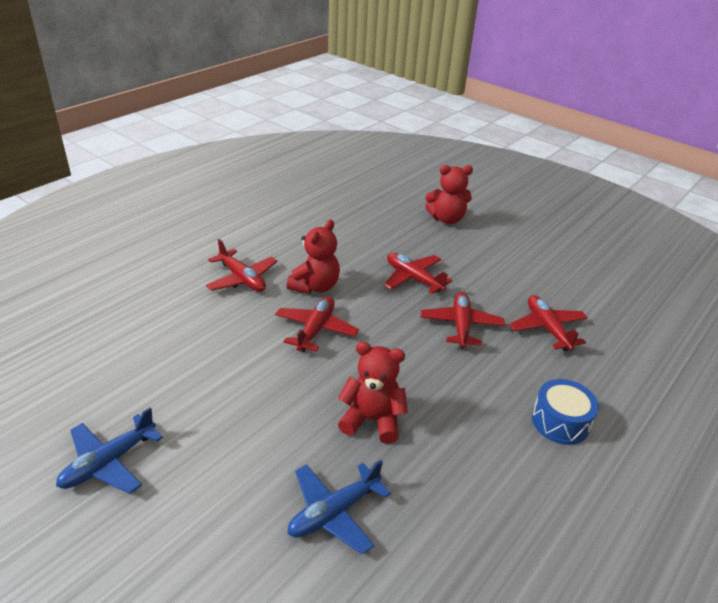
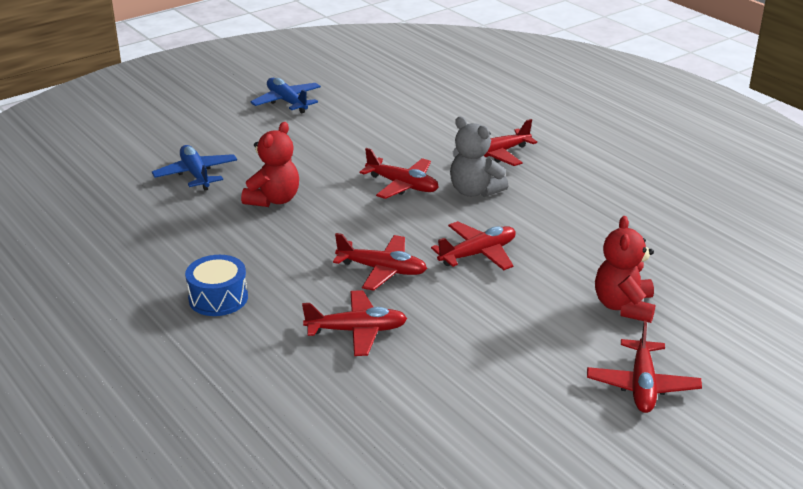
camera: 105 degrees right, 5 degrees down
red teddy bear [286,220,340,294] -> grey teddy bear [450,117,508,197]
none -> red plane [587,321,702,413]

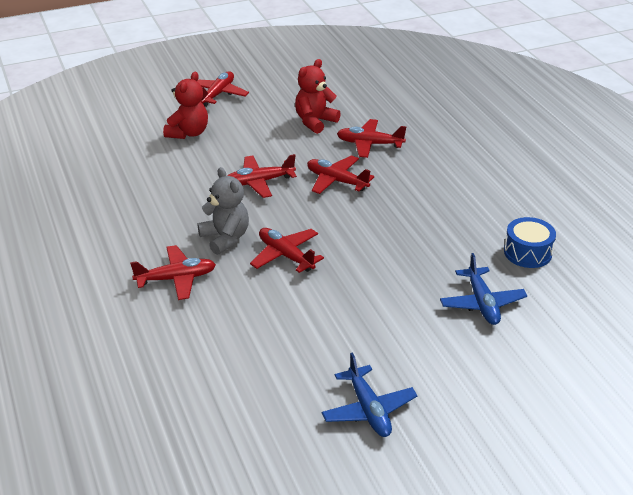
camera: 165 degrees left, 5 degrees up
blue drum [185,255,248,316] -> blue drum moved to [504,217,556,268]
red teddy bear [241,122,299,207] -> red teddy bear moved to [295,59,341,134]

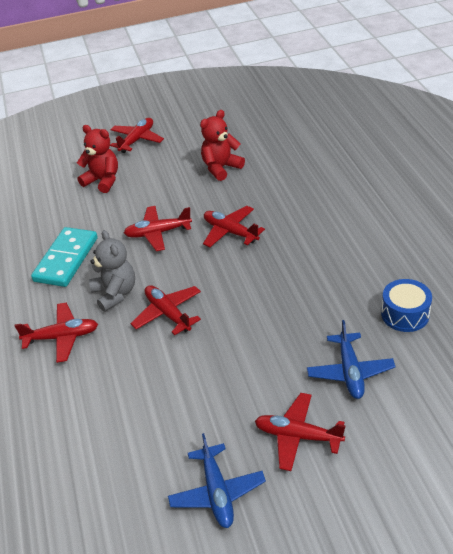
camera: 10 degrees right, 5 degrees up
red teddy bear [163,72,208,139] -> red teddy bear turned 90 degrees counterclockwise [77,125,118,193]
red plane [337,119,407,158] -> red plane moved to [255,393,346,471]
none -> turquoise domino [31,227,98,287]

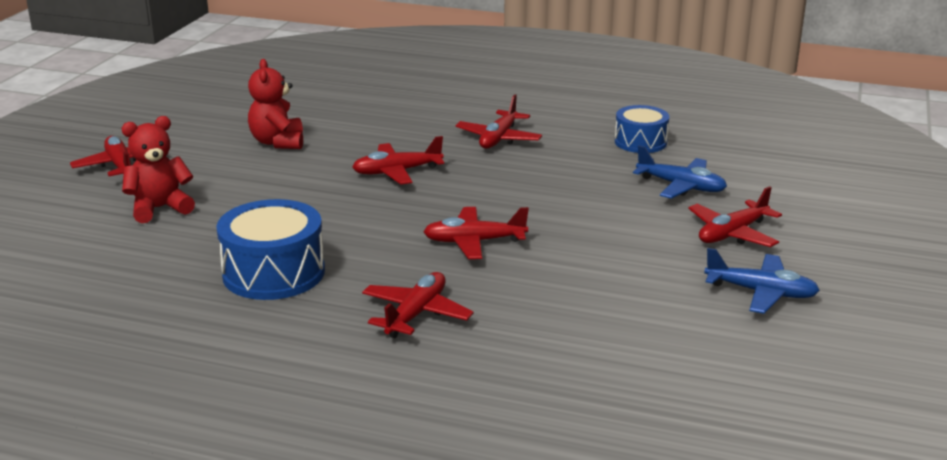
camera: 60 degrees left, 15 degrees down
turquoise domino [31,227,98,287] -> blue drum [216,199,325,300]
grey teddy bear [89,230,135,312] -> none
red plane [124,206,192,251] -> red plane moved to [455,95,542,149]

